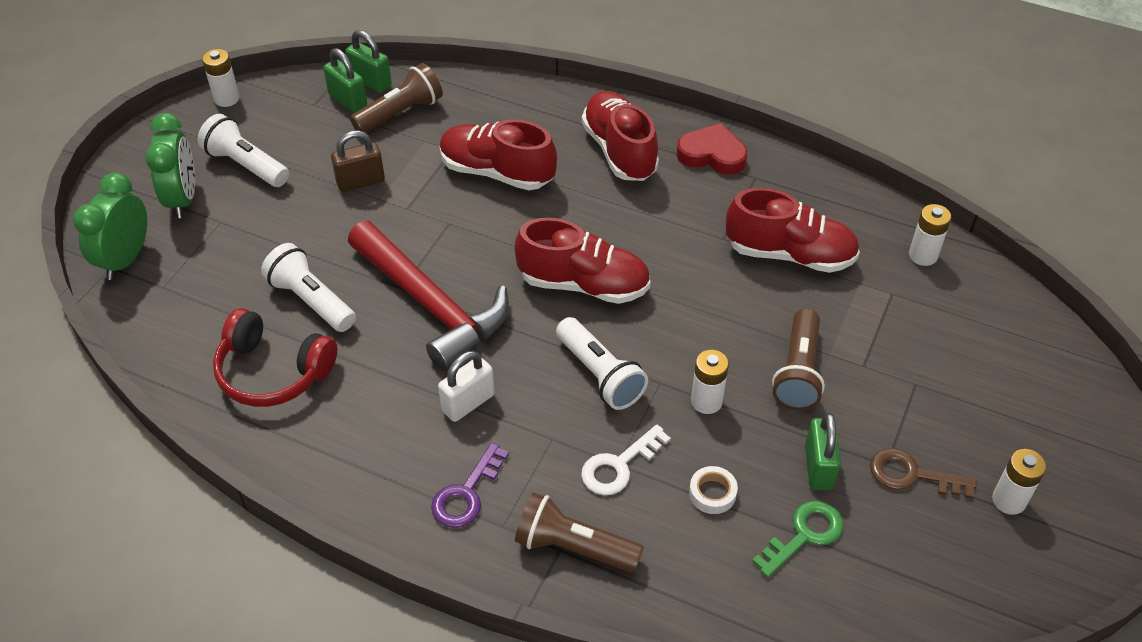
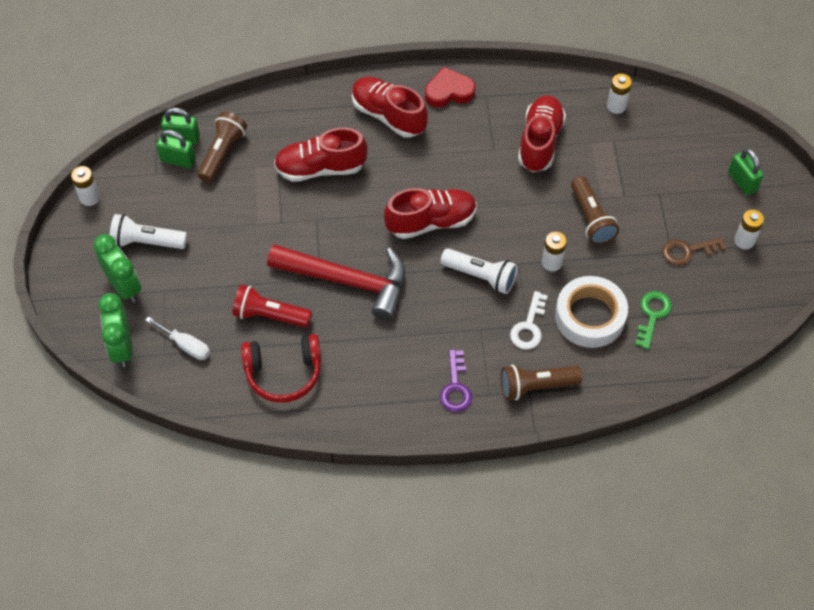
camera: 30 degrees left, 10 degrees up
white flashlight [261,243,356,332] -> red flashlight [232,284,312,327]
brown padlock [331,130,385,192] -> none
white padlock [438,351,495,422] -> none
white tape [689,466,738,514] -> white tape [555,276,628,348], size x2.34
red shoe [726,188,860,273] -> red shoe turned 60 degrees counterclockwise [518,95,566,172]
green padlock [805,413,841,490] -> green padlock moved to [728,148,764,195]
none -> white screwdriver [145,316,210,360]

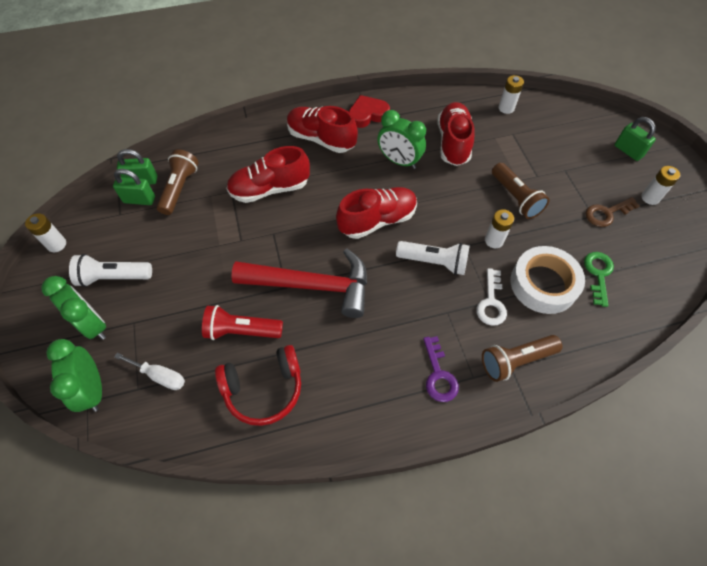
camera: 10 degrees left, 0 degrees up
none -> green clock [377,110,426,169]

